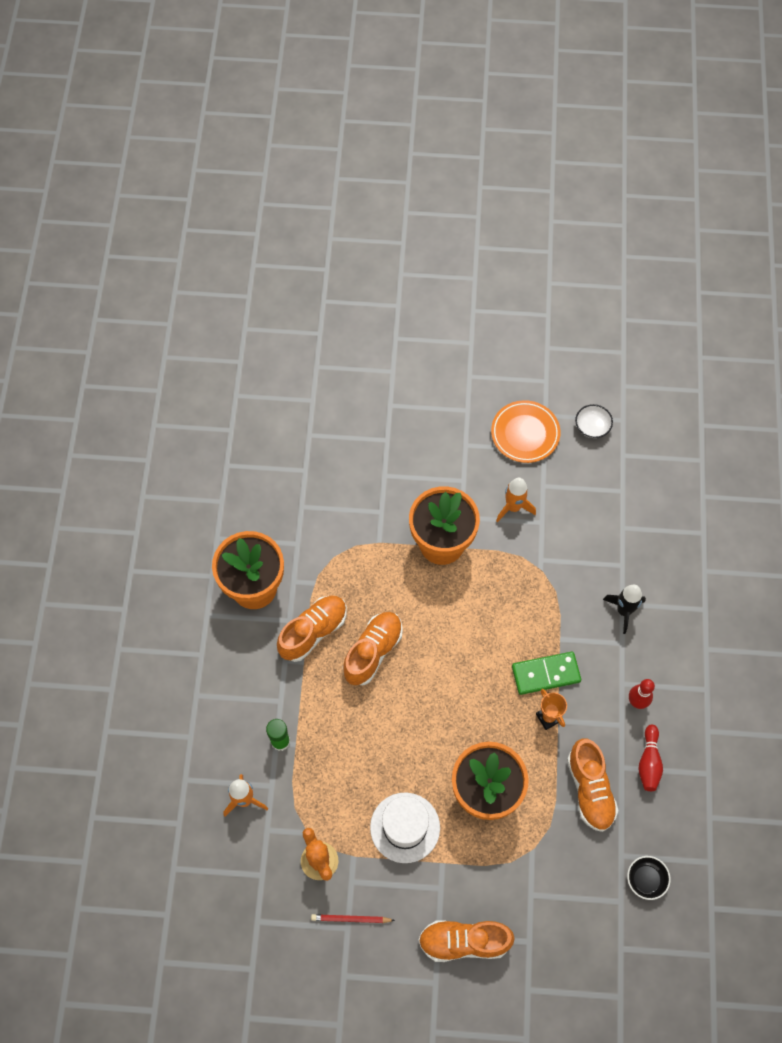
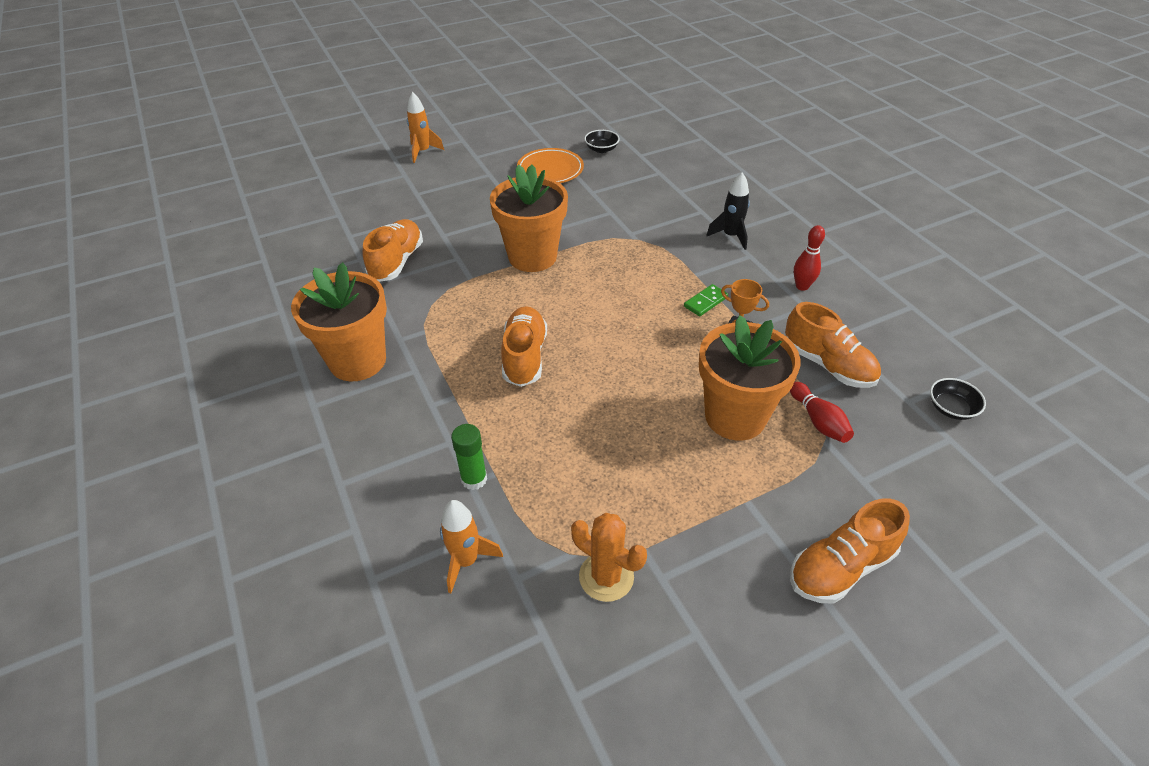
camera: 30 degrees left, 20 degrees down
orange shoe [277,596,347,662] -> orange shoe moved to [363,219,423,282]
red pencil [311,914,395,923] -> none
white hat [370,792,440,863] -> none
orange rocket [496,478,536,522] -> orange rocket moved to [407,92,444,163]
green domino [512,652,581,695] -> green domino [684,284,728,316], size x0.62
white bowl [575,404,613,438] -> black bowl [584,130,620,153]
red bowling pin [638,725,663,791] -> red bowling pin moved to [790,382,854,443]

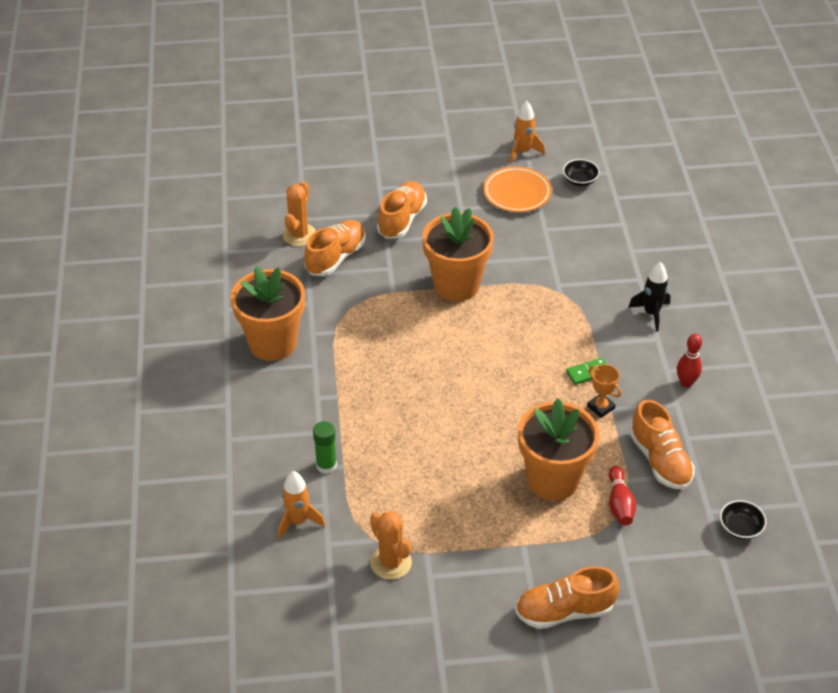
camera: 20 degrees right, 0 degrees up
orange rocket [407,92,444,163] -> orange rocket moved to [510,101,545,163]
orange shoe [501,306,547,387] -> orange shoe moved to [377,181,427,239]
none -> orange cactus [283,181,316,246]

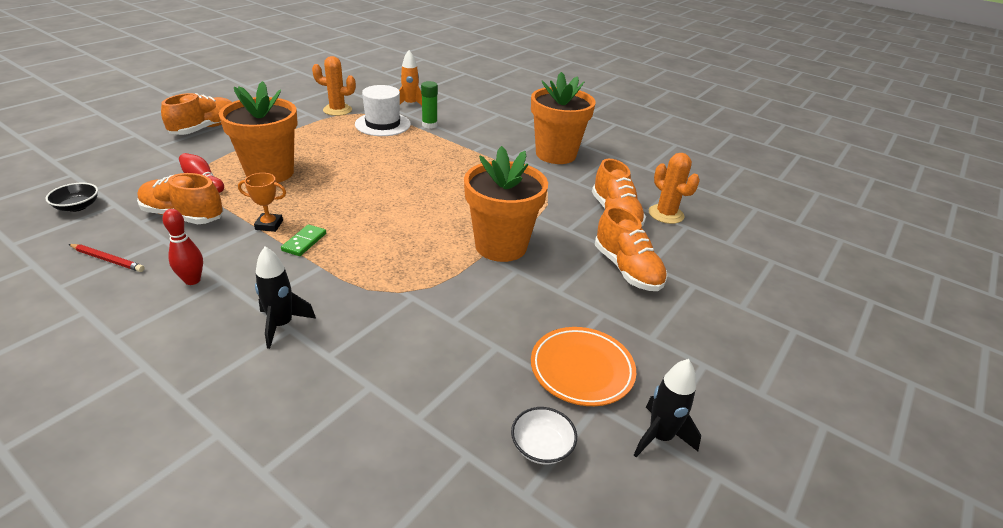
camera: 130 degrees right, 10 degrees down
orange rocket [510,101,545,163] -> black rocket [634,359,701,457]
black bowl [563,159,600,186] -> white bowl [511,407,577,464]
none -> red pencil [69,244,145,272]
none -> white hat [355,85,411,136]

